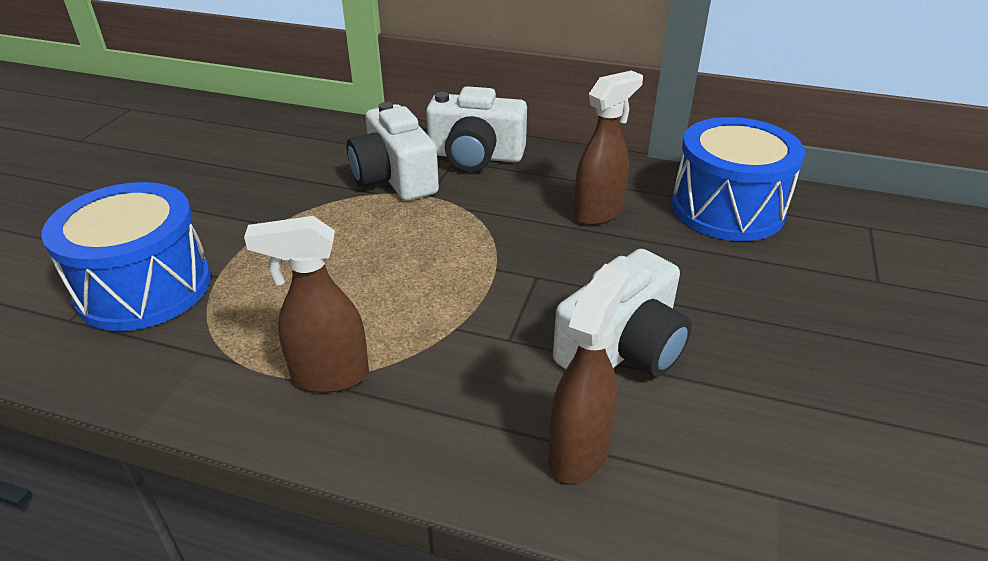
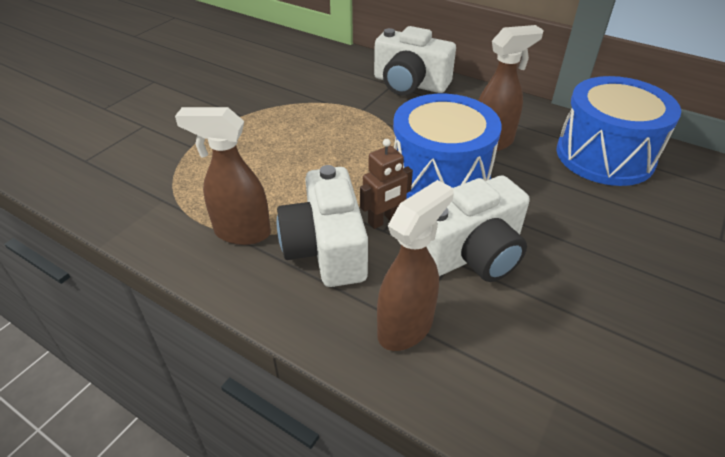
camera: 15 degrees right, 5 degrees up
blue drum [42,182,211,331] -> blue drum moved to [393,94,502,199]
white camera [347,102,439,201] -> white camera moved to [277,165,368,287]
none -> brown robot [360,139,413,229]

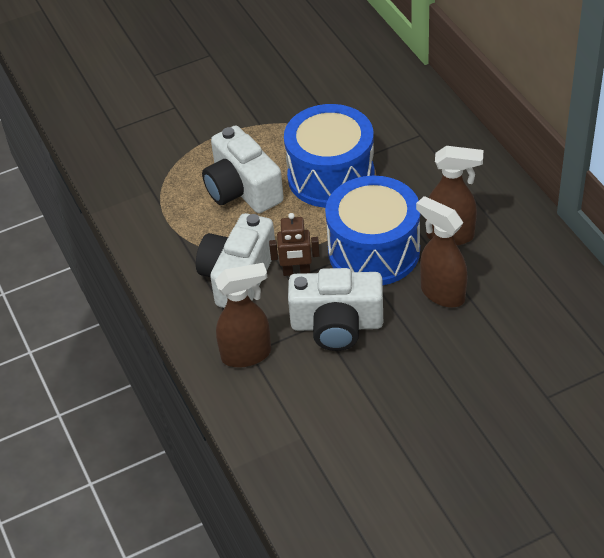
camera: 35 degrees right, 5 degrees up
brown spray bottle [175,107,271,245] -> brown spray bottle moved to [416,196,467,308]
white camera [374,26,456,96] -> white camera moved to [202,125,284,213]
blue drum [556,76,681,186] -> blue drum moved to [284,104,375,208]

